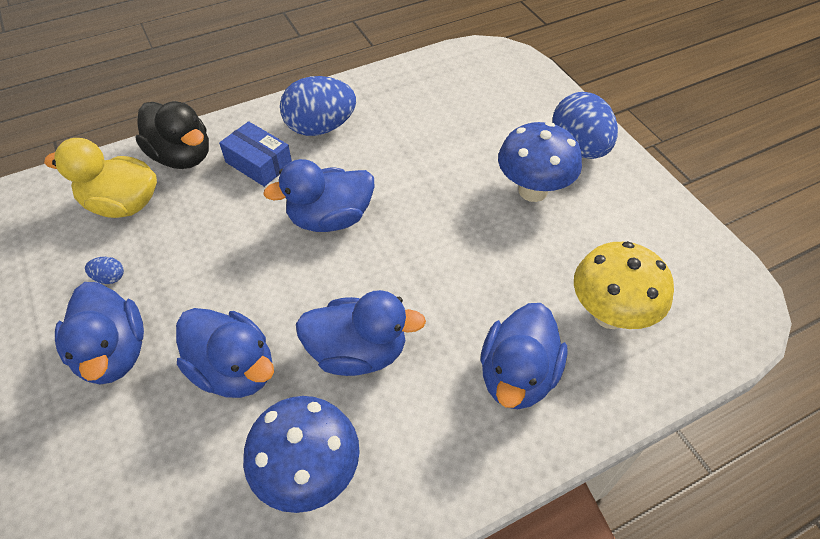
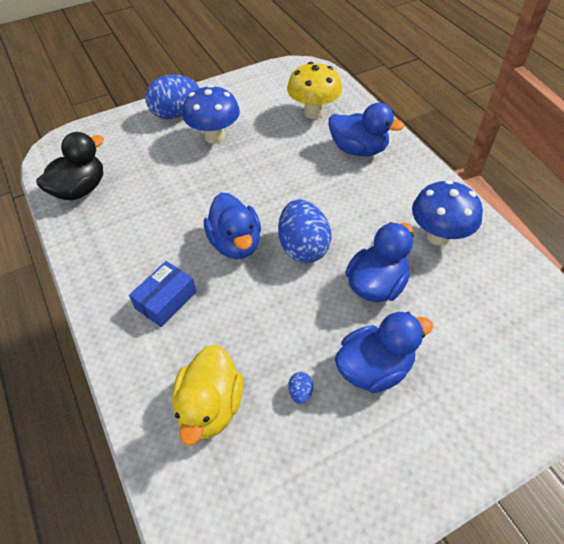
camera: 90 degrees left, 0 degrees up
black duck [136,101,209,169] -> black duck moved to [36,132,104,200]
blue egg [280,76,356,136] -> blue egg moved to [278,199,332,263]
blue duck [296,290,426,376] -> none

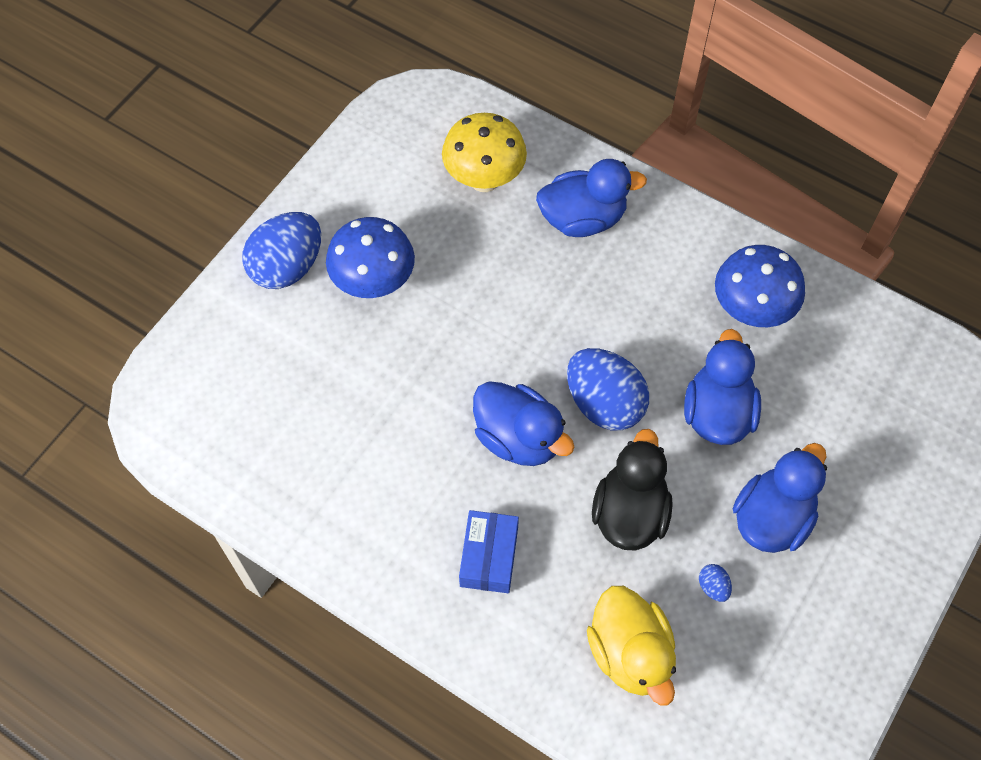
camera: 30 degrees left, 10 degrees up
black duck [36,132,104,200] -> black duck moved to [592,429,673,550]

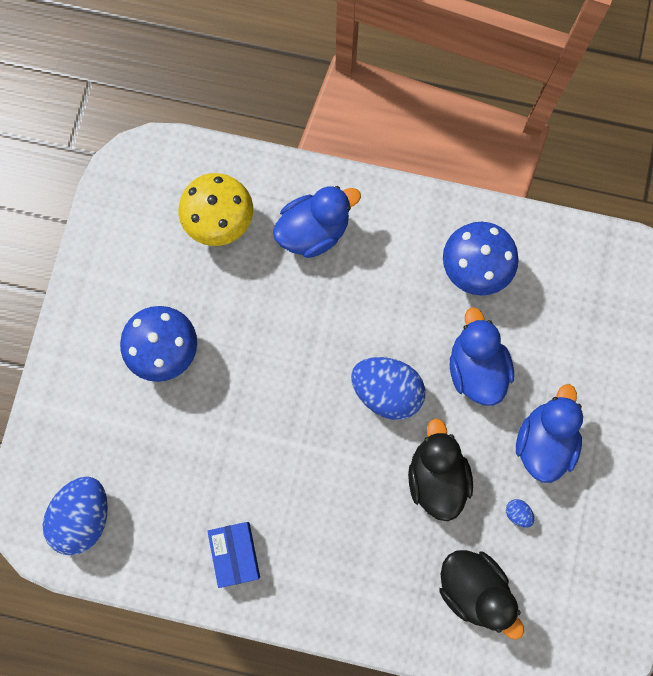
camera: 20 degrees left, 15 degrees up
blue egg [242,212,321,289] -> blue egg moved to [43,476,108,555]
blue box [459,510,519,593] -> blue box moved to [207,522,260,588]
blue duck [473,381,575,466] -> none
yellow duck [587,586,676,706] -> black duck [439,550,524,640]

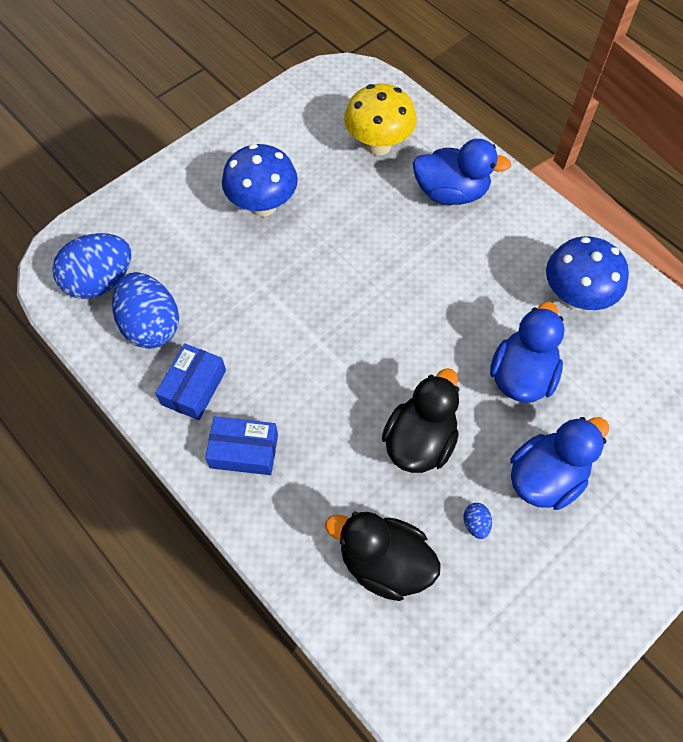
camera: 35 degrees right, 15 degrees down
blue egg [351,357,425,420] -> blue egg moved to [112,272,179,349]
black duck [439,550,524,640] -> black duck turned 120 degrees clockwise [325,512,441,601]
none -> blue box [205,417,278,475]

